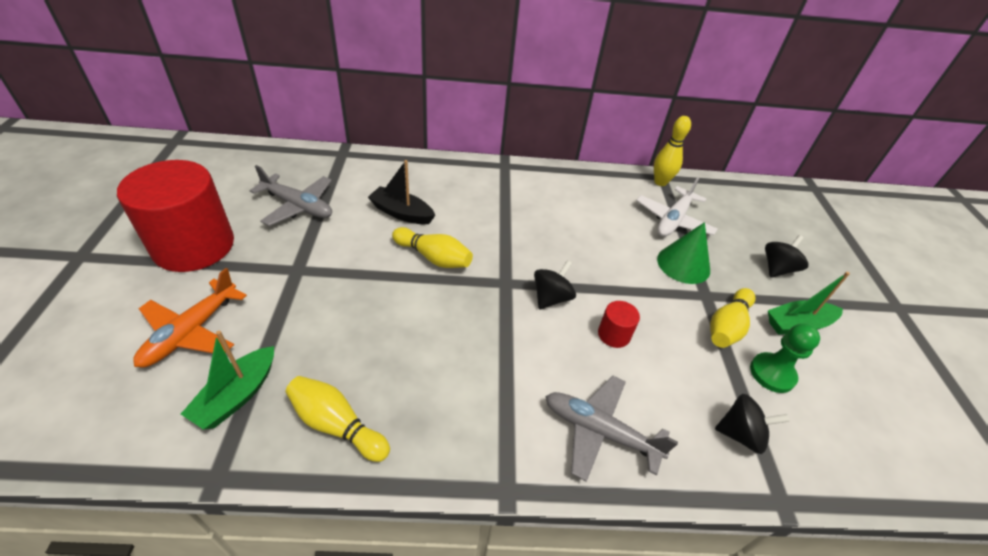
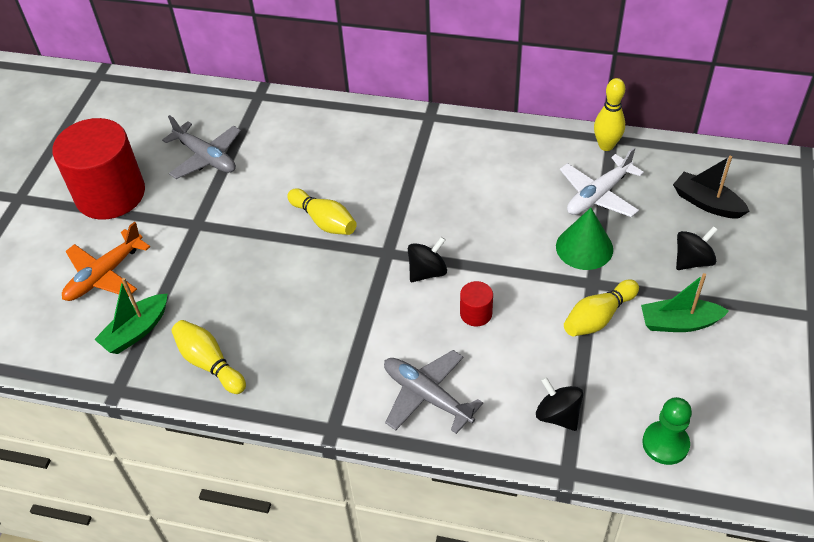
camera: 20 degrees right, 5 degrees up
black boat [368,160,435,224] -> black boat moved to [673,156,749,218]
black spinning top [715,394,790,454] -> black spinning top turned 150 degrees counterclockwise [536,377,583,431]
green pawn [750,324,820,393] -> green pawn moved to [642,397,692,465]

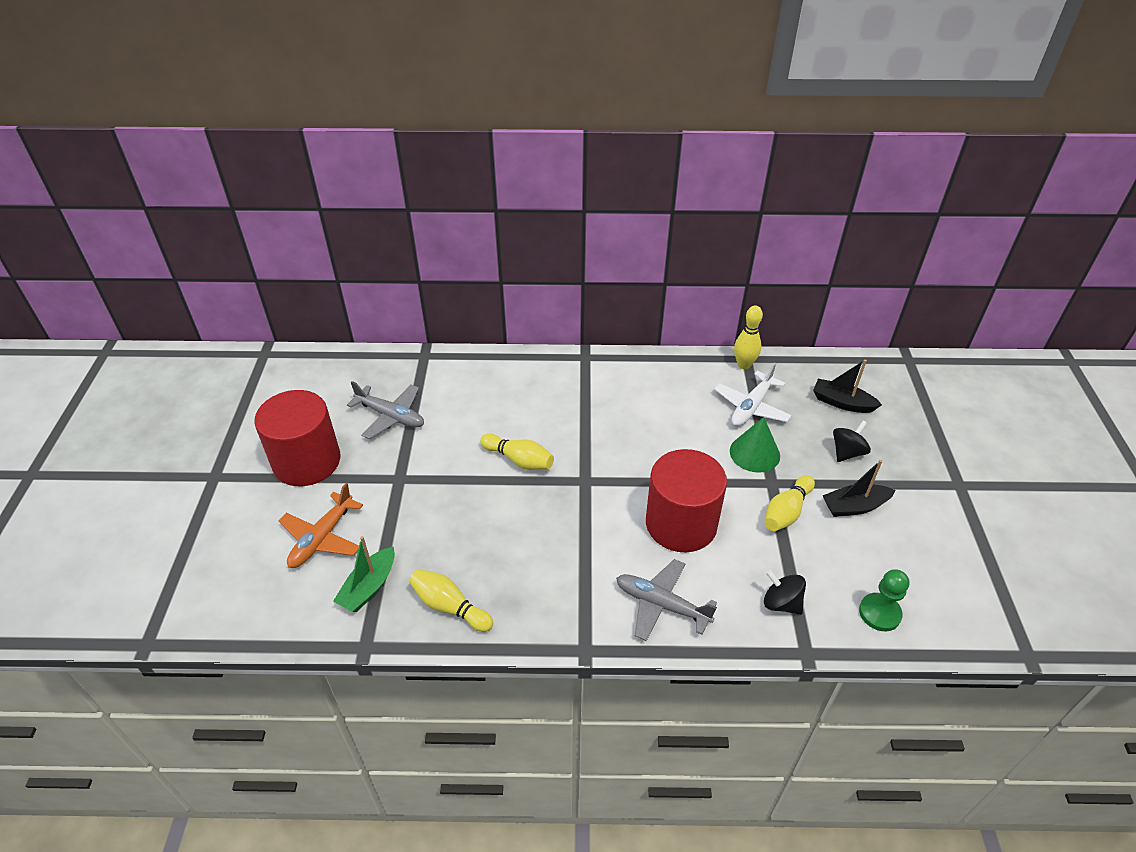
camera: 15 degrees left, 5 degrees down
black spinning top [408,237,447,282] -> none
red cylinder [460,281,493,327] -> red cylinder [646,449,727,552], size x2.45
green boat [641,273,729,332] -> black boat [822,460,895,517]

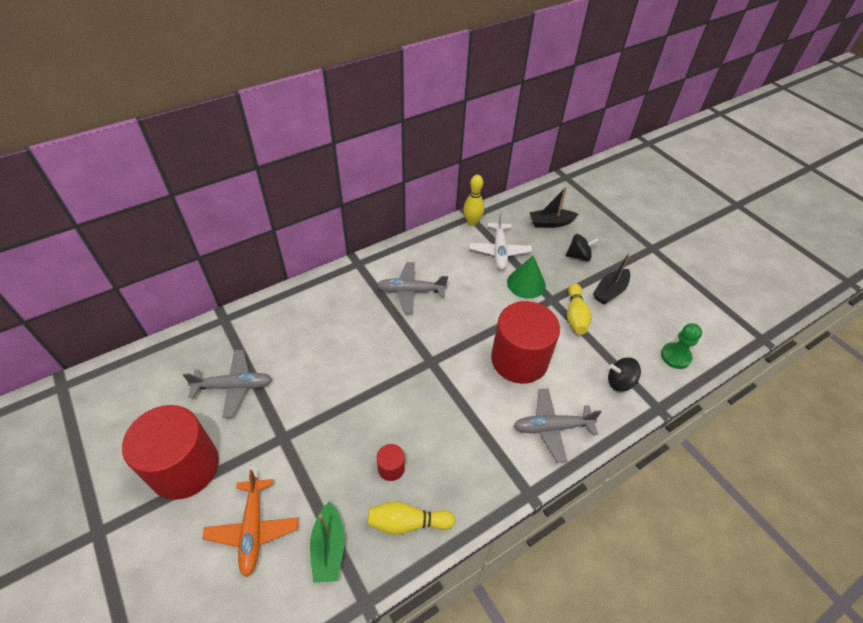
camera: 35 degrees left, 5 degrees up
yellow bowling pin [480,434,554,470] -> none
black spinning top [833,421,871,462] -> black spinning top turned 75 degrees clockwise [566,234,599,262]
none -> grey plane [376,262,448,313]
none -> red cylinder [377,444,405,481]

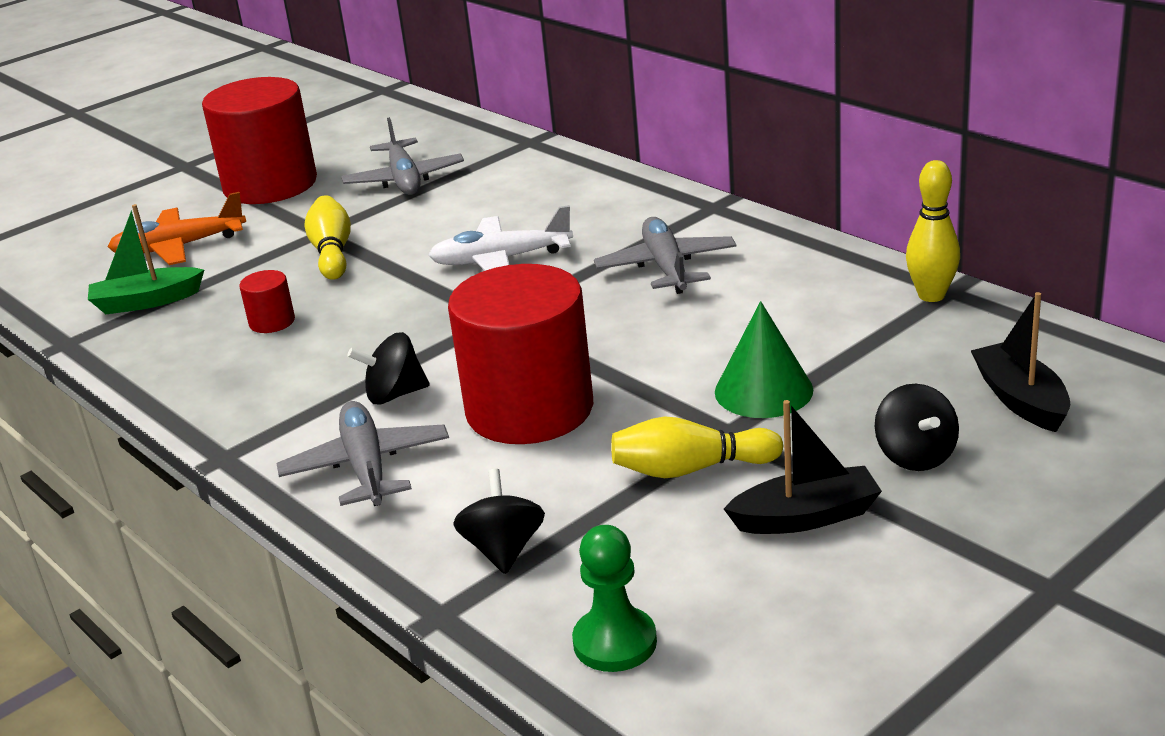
camera: 85 degrees right, 20 degrees down
yellow bowling pin [368,501,455,535] -> yellow bowling pin moved to [304,195,351,280]
white plane [469,212,532,270] -> white plane moved to [428,205,573,271]
black boat [593,253,630,305] -> black boat turned 135 degrees clockwise [724,400,882,534]
none -> black spinning top [348,332,429,404]

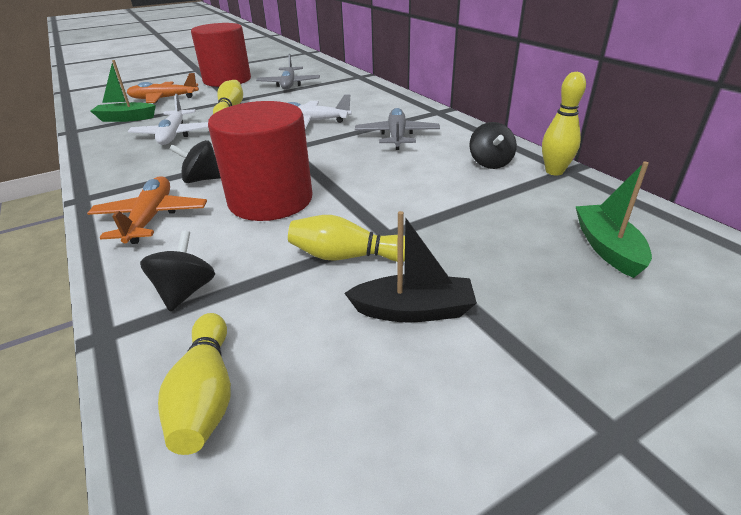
camera: 10 degrees right, 5 degrees up
red cylinder [239,270,295,333] -> white plane [128,94,208,145]
grey plane [276,401,449,506] -> orange plane [87,176,207,244]
green pawn [572,525,657,672] -> yellow bowling pin [158,313,231,455]
green cone [715,301,813,418] -> none
black spinning top [875,383,959,471] -> black spinning top moved to [469,122,517,169]
black boat [971,292,1070,432] -> green boat [575,162,652,278]

